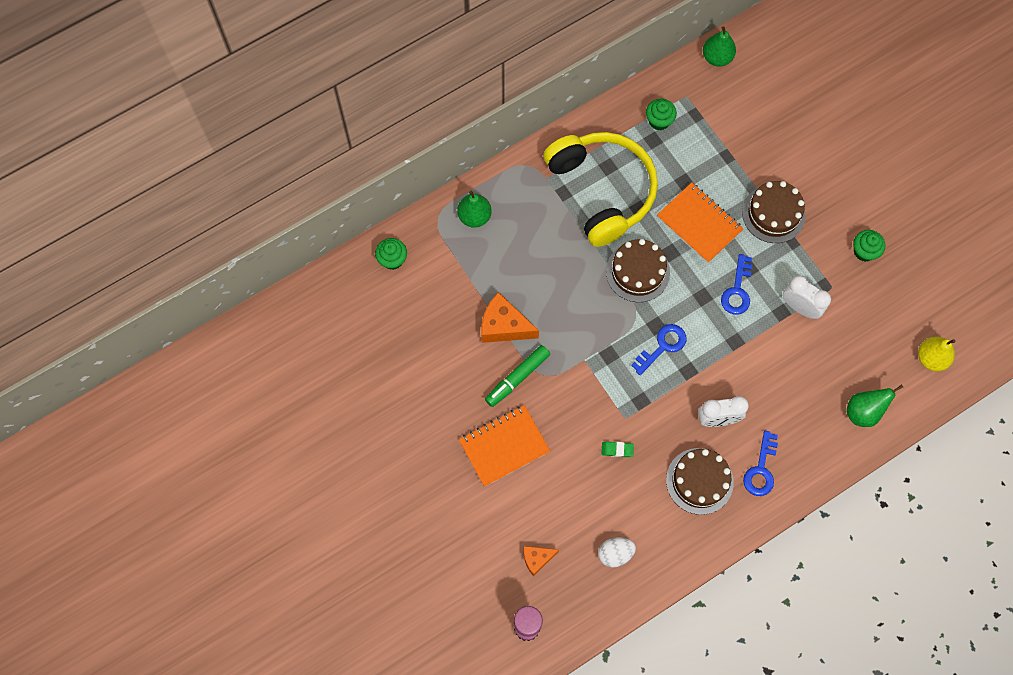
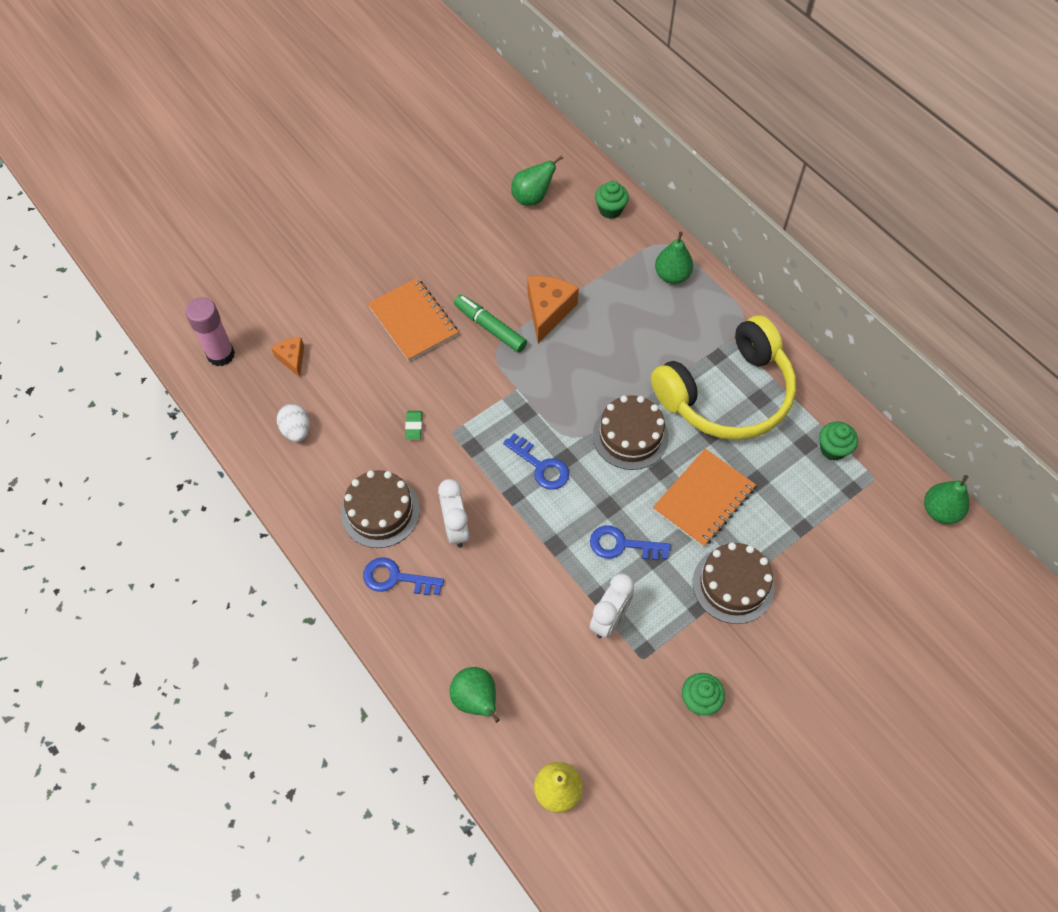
camera: 85 degrees right, 10 degrees down
none -> green pear [511,155,563,206]

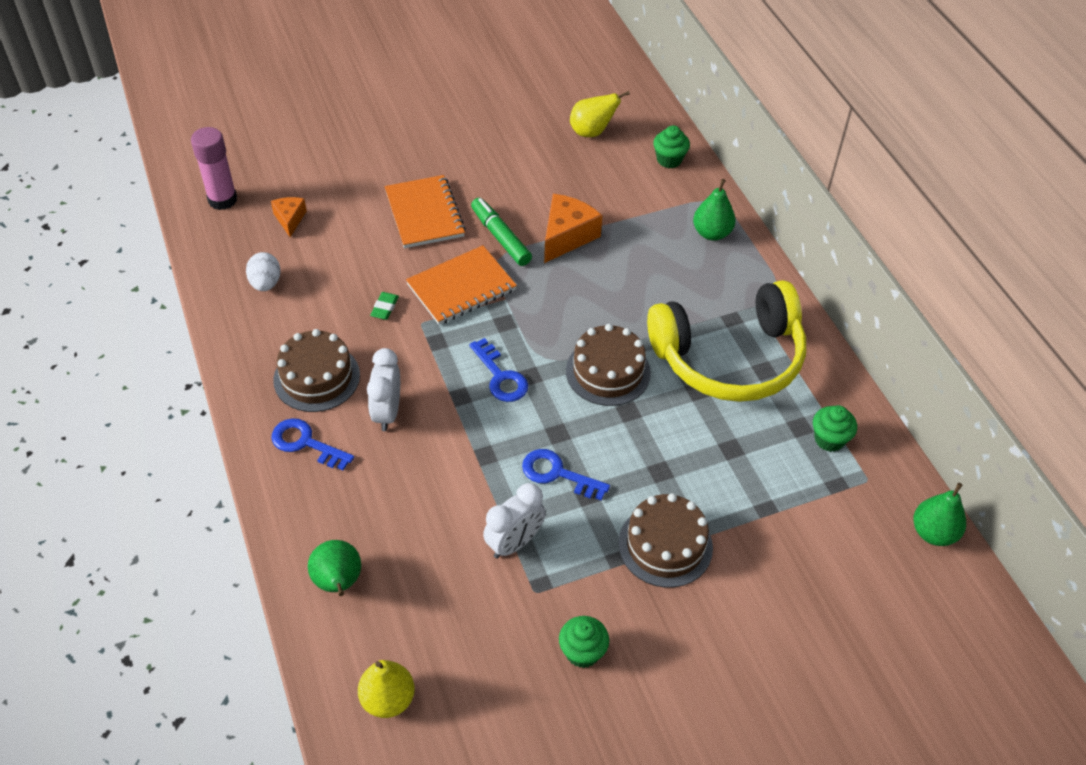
camera: 15 degrees right, 10 degrees down
green pear [511,155,563,206] -> yellow pear [570,91,630,137]
orange notebook [653,449,756,547] -> orange notebook moved to [406,245,517,325]

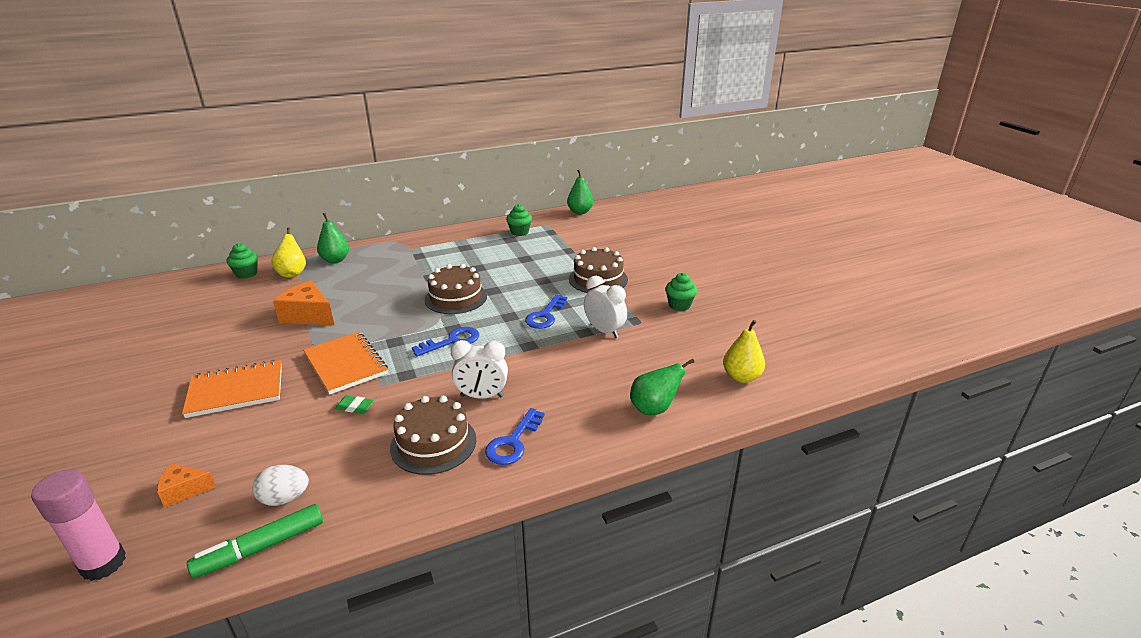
camera: 90 degrees left, 20 degrees down
green marker [471,198,532,266] -> green marker moved to [187,504,323,579]
yellow pear [570,91,630,137] -> yellow pear moved to [272,227,306,278]
yellow headphones [647,280,806,402] -> none

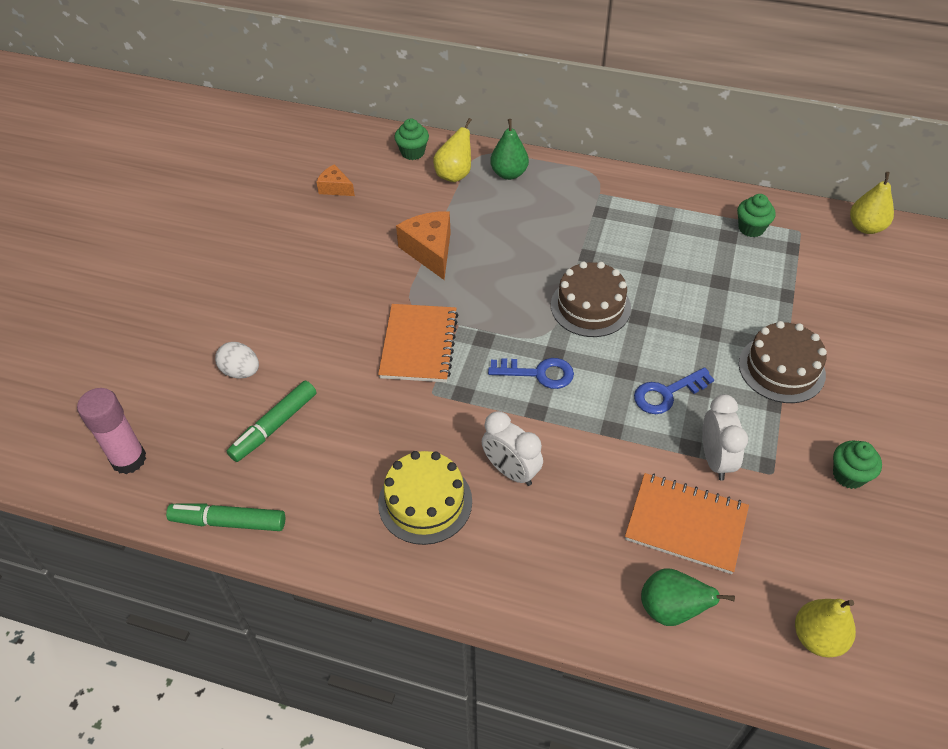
camera: 40 degrees right, 20 degrees up
orange cheese [157,463,216,507] -> orange cheese moved to [316,164,355,196]
orange notebook [182,360,282,418] -> orange notebook moved to [625,473,749,574]
white egg [253,465,309,506] -> white egg moved to [215,342,259,378]
green eraser [335,396,374,414] -> none
brown cake [390,396,476,475] -> yellow cake [378,451,472,545]
blue key [485,408,545,465] -> none
green pear [567,169,593,214] -> yellow pear [850,172,894,234]
none -> green marker [227,381,316,462]

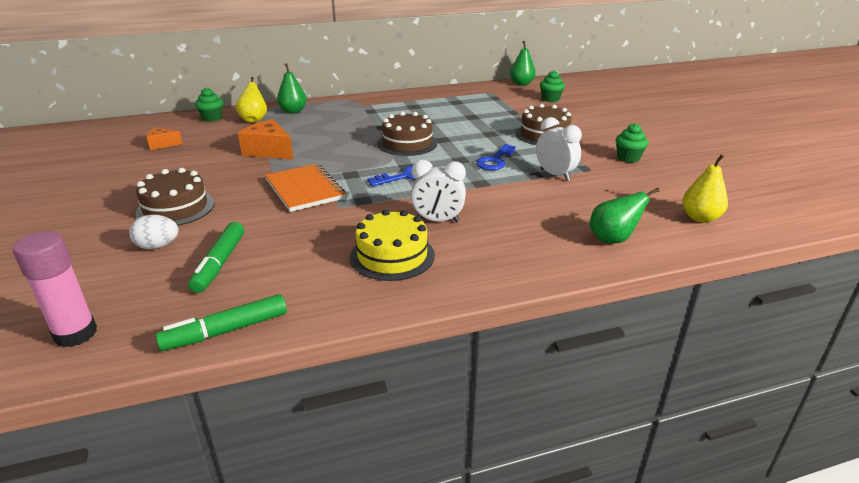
camera: 35 degrees left, 20 degrees down
orange notebook [625,473,749,574] -> none
green cupcake [737,194,776,237] -> green cupcake moved to [540,70,565,102]
yellow pear [850,172,894,234] -> green pear [510,41,536,86]
none -> brown cake [136,168,215,226]

